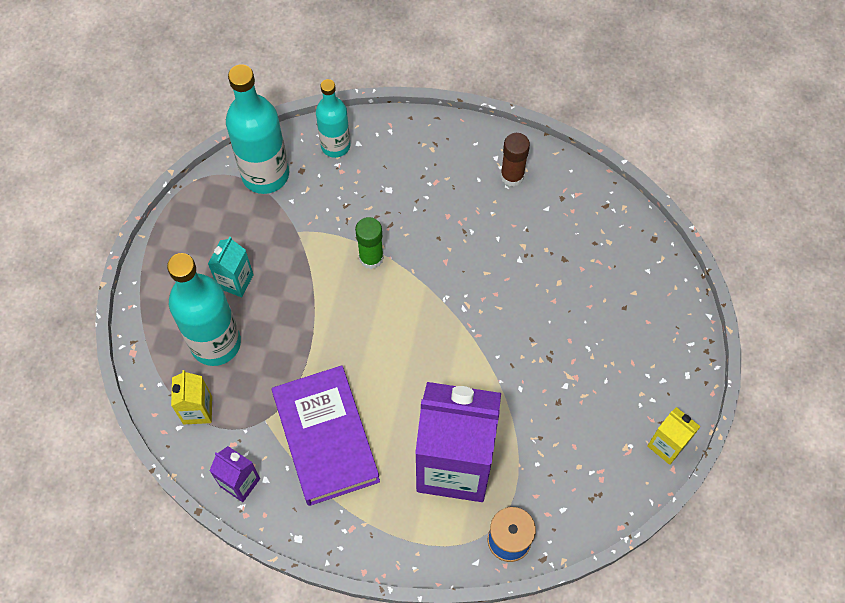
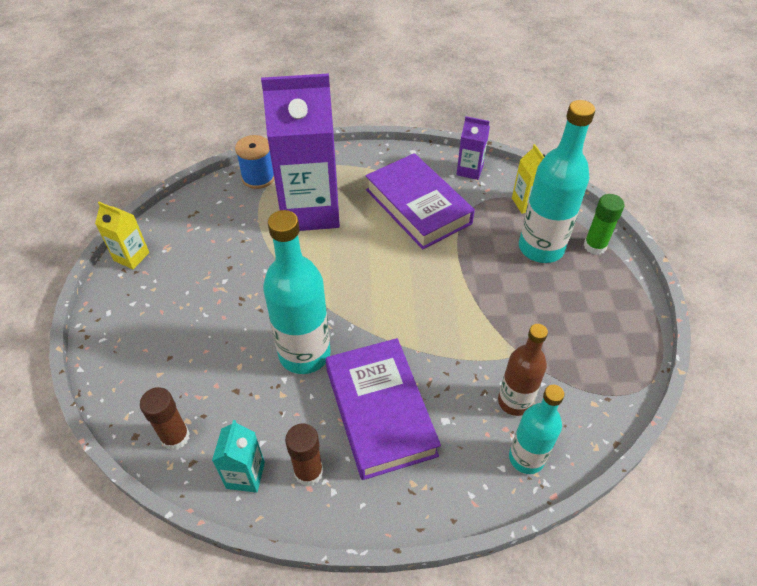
camera: 165 degrees right, 15 degrees down
turquoise carton [208,236,254,297] -> turquoise carton moved to [212,420,265,493]
turquoise bottle [226,64,289,194] -> turquoise bottle moved to [263,210,331,374]
green glue stick [355,217,384,269] -> green glue stick moved to [584,194,625,255]
none -> brown glue stick [140,387,190,450]
none -> purple book [326,338,441,480]
none -> brown bottle [498,324,548,416]

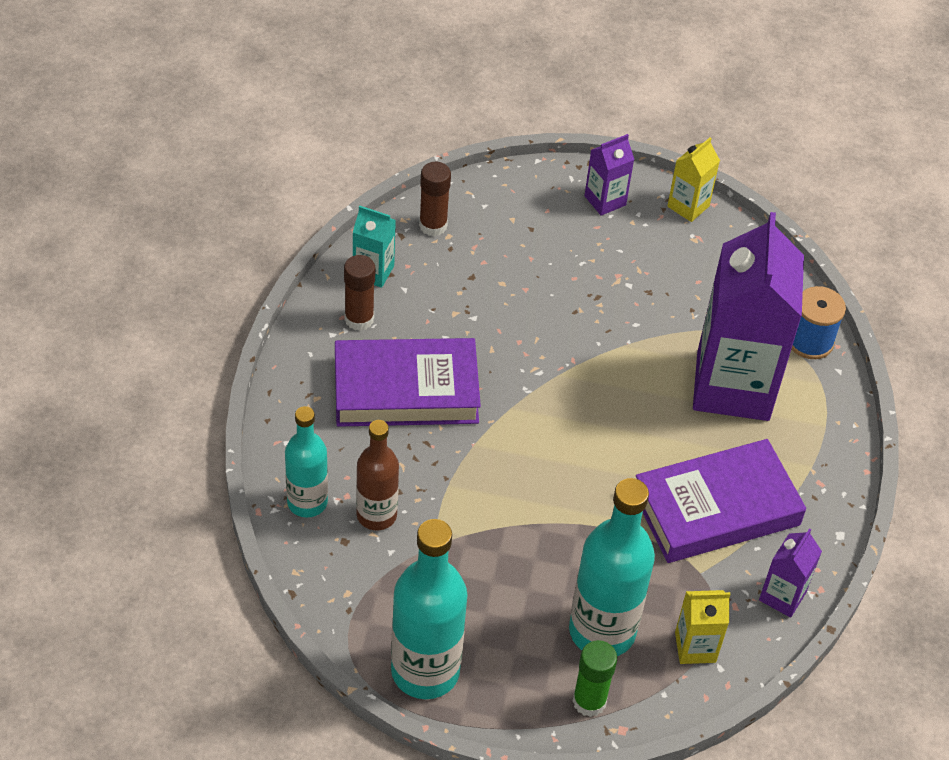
camera: 100 degrees right, 0 degrees up
turquoise bottle [263,210,331,374] -> turquoise bottle moved to [391,519,467,699]
none -> purple carton [585,134,634,216]

